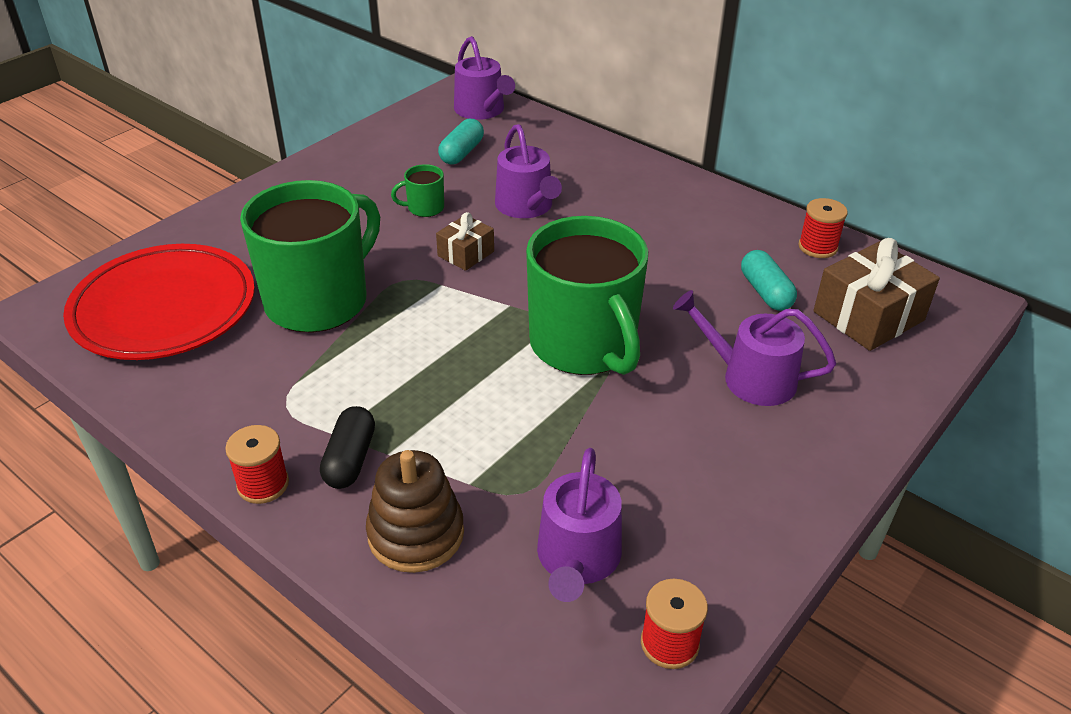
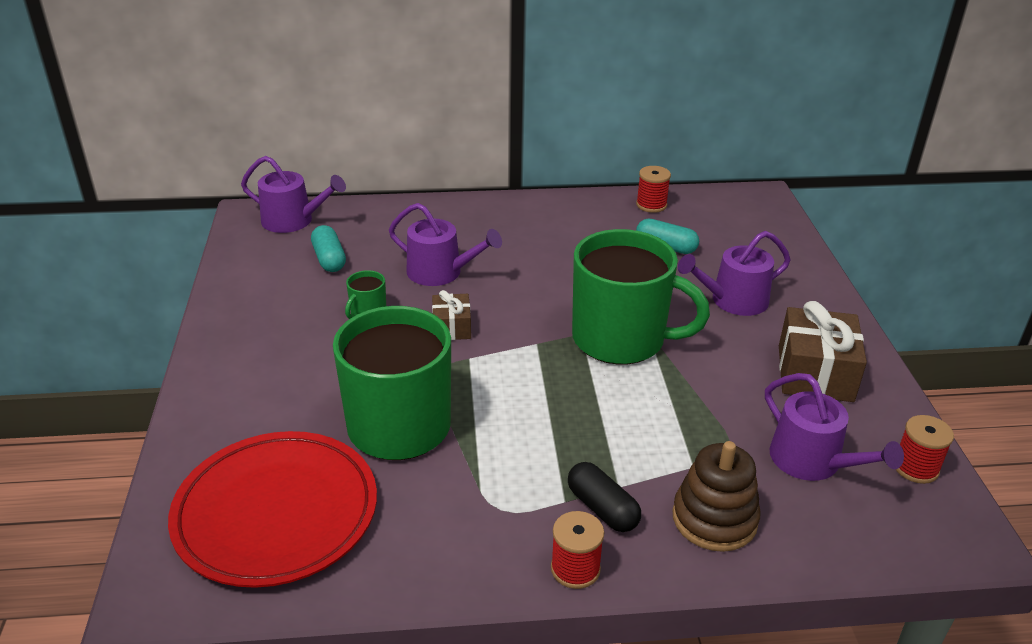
camera: 45 degrees left, 5 degrees down
brown gift [813,238,940,351] -> brown gift moved to [779,301,867,402]

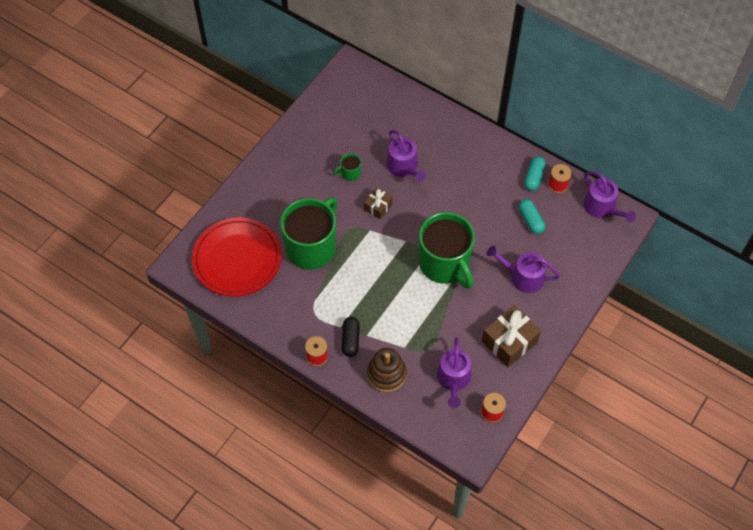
camera: 40 degrees right, 25 degrees up
purple watering can [241,156,346,233] -> purple watering can moved to [583,171,636,223]
turquoise capsule [311,225,346,272] -> turquoise capsule moved to [524,156,546,191]

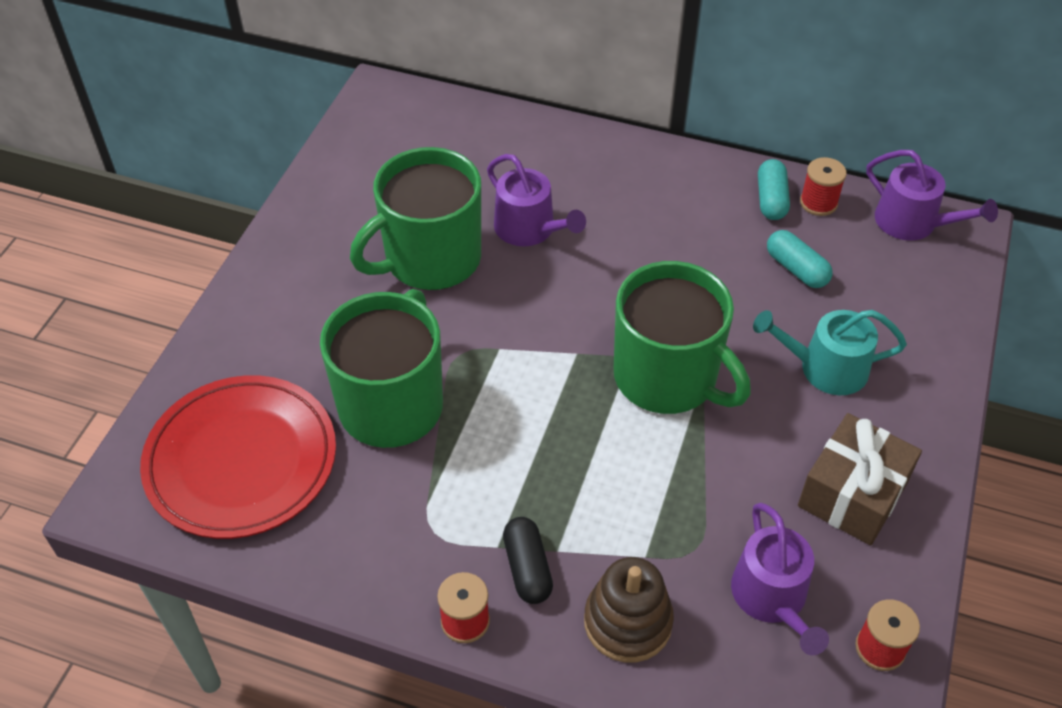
camera: 15 degrees left, 10 degrees down
green mug [333,153,361,181] -> green mug [350,147,481,290], size x2.50
brown gift [364,187,393,219] -> none
purple watering can [487,246,560,293] -> turquoise watering can [753,310,907,395]

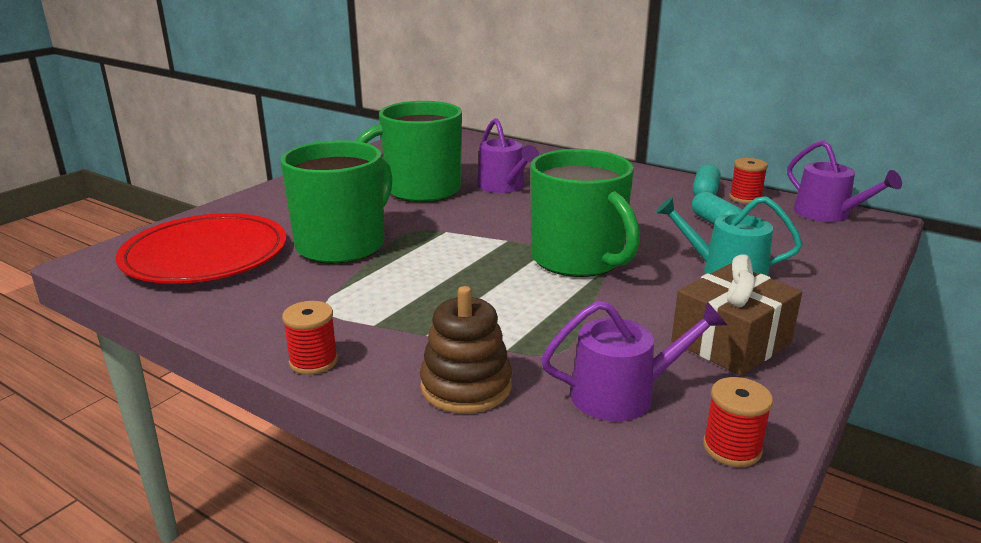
camera: 15 degrees right, 25 degrees down
black capsule [503,517,553,604] -> none
purple watering can [731,503,829,655] -> purple watering can turned 105 degrees counterclockwise [541,301,727,421]

